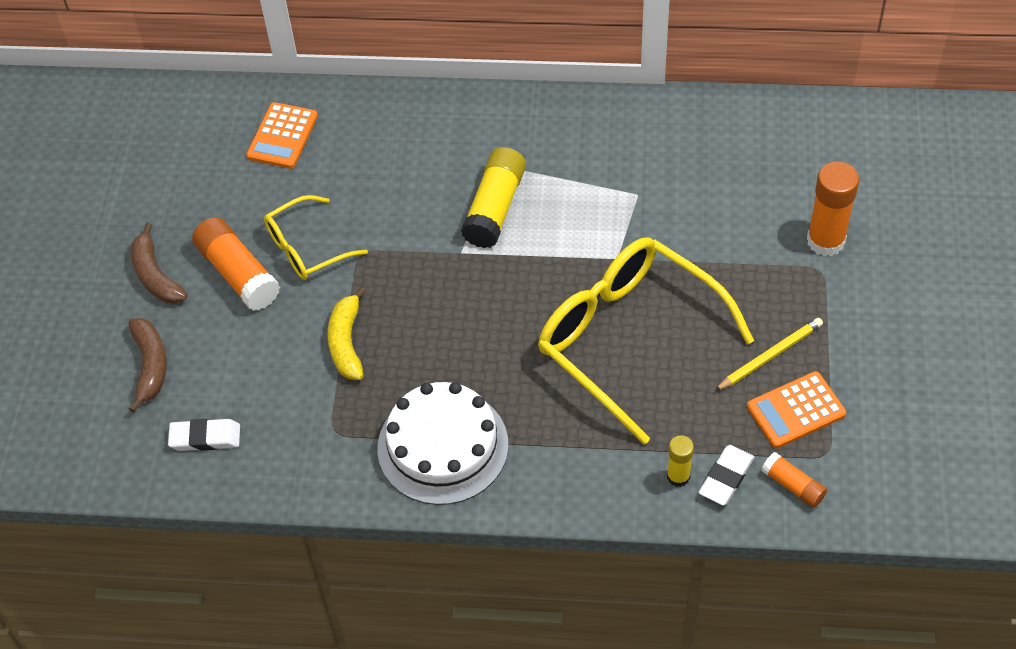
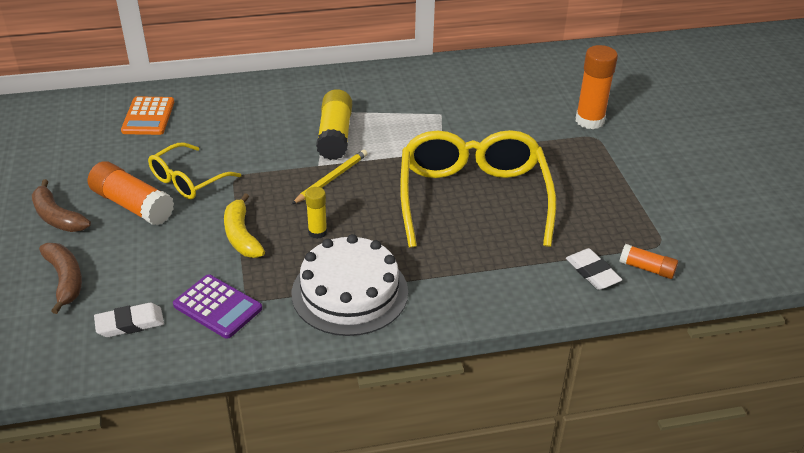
camera: 20 degrees left, 15 degrees down
yellow glasses [538,237,754,444] -> yellow glasses turned 60 degrees clockwise [400,130,556,248]
yellow glue stick [667,435,694,487] -> yellow glue stick moved to [305,187,327,239]
white eraser [699,445,754,506] -> white eraser turned 45 degrees counterclockwise [566,248,623,290]
yellow pencil [715,318,823,391] -> yellow pencil moved to [292,150,368,204]
orange calculator [747,371,846,448] -> none
none -> purple calculator [173,274,262,339]

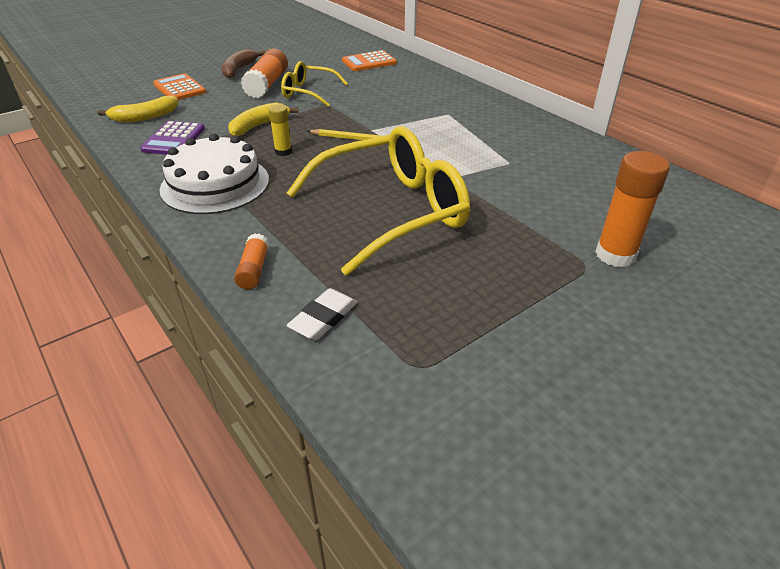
camera: 65 degrees right, 0 degrees up
brown banana [39,243,82,314] -> orange calculator [153,73,206,100]
white eraser [94,303,164,337] -> yellow banana [98,96,178,123]
yellow glue stick [316,89,352,160] -> none
orange glue stick [619,244,678,279] -> orange glue stick moved to [234,234,269,289]

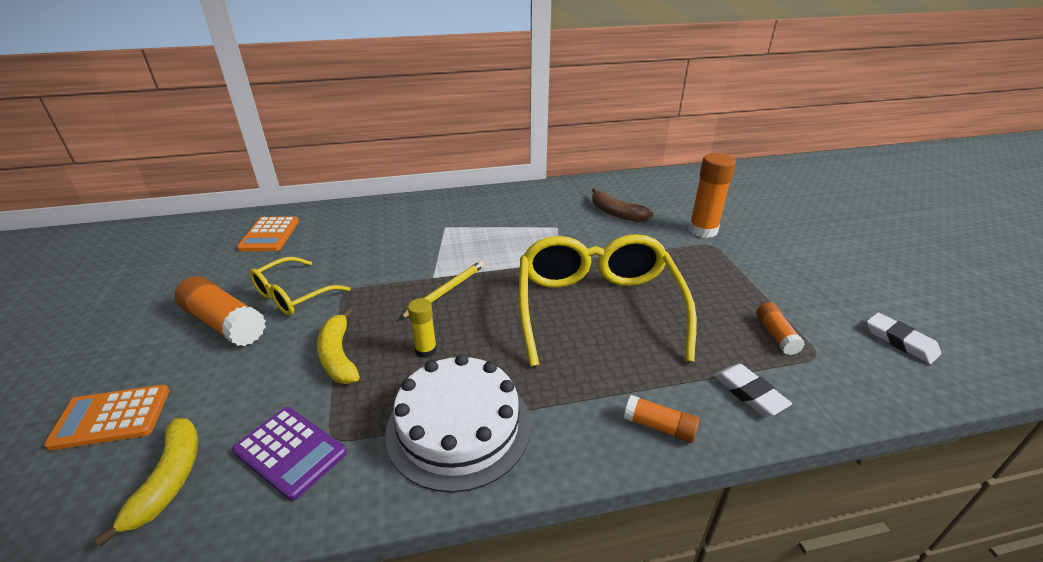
camera: 65 degrees left, 5 degrees down
brown banana [222,49,265,78] -> brown banana moved to [592,188,653,222]
none -> orange glue stick [756,302,805,355]
none -> white eraser [867,313,941,364]

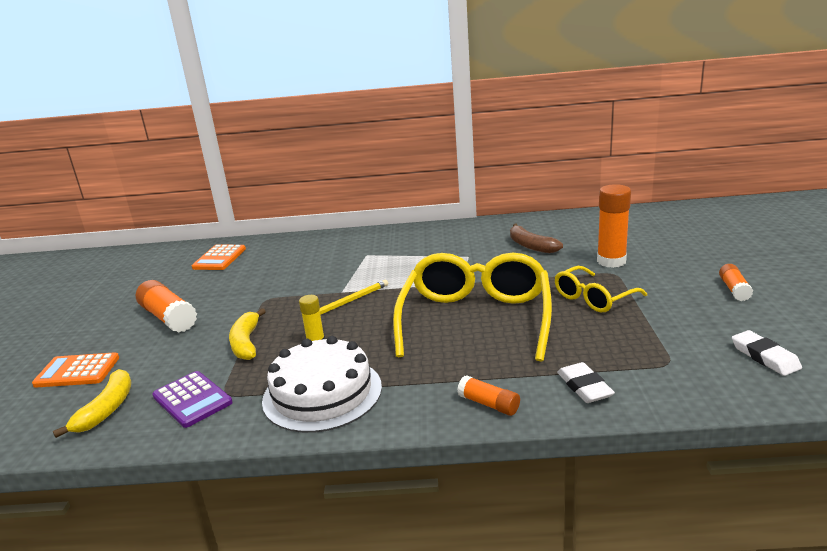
camera: 15 degrees right, 10 degrees down
yellow glasses [249,257,350,316] -> yellow glasses moved to [555,266,647,312]
orange glue stick [756,302,805,355] -> orange glue stick moved to [719,264,753,301]

